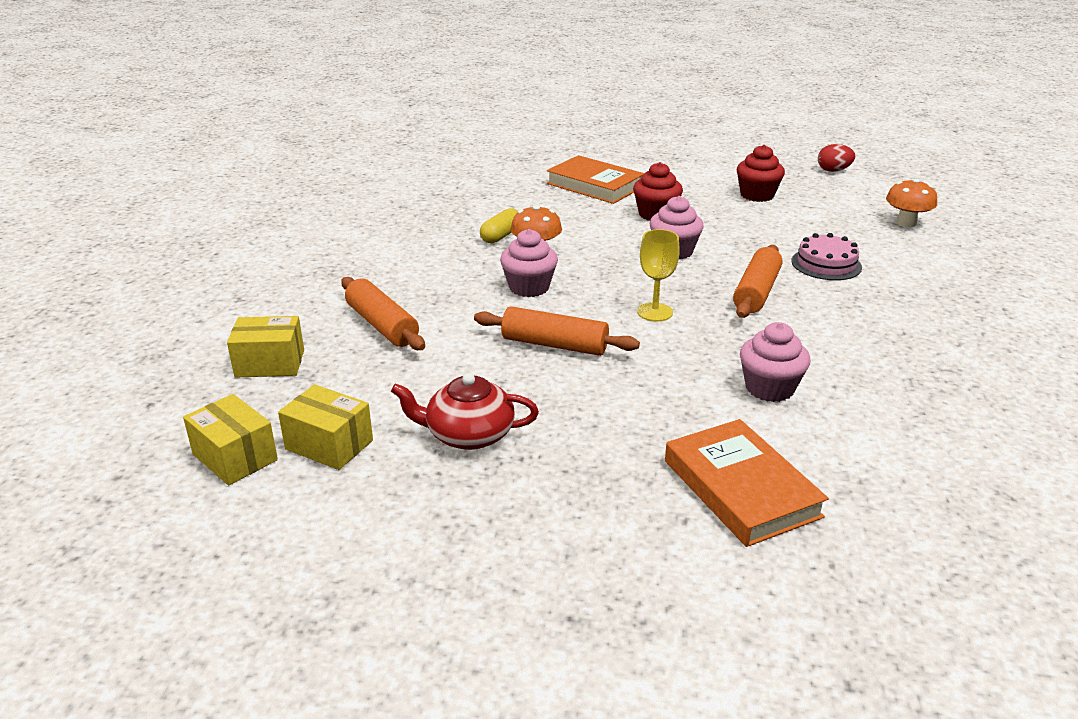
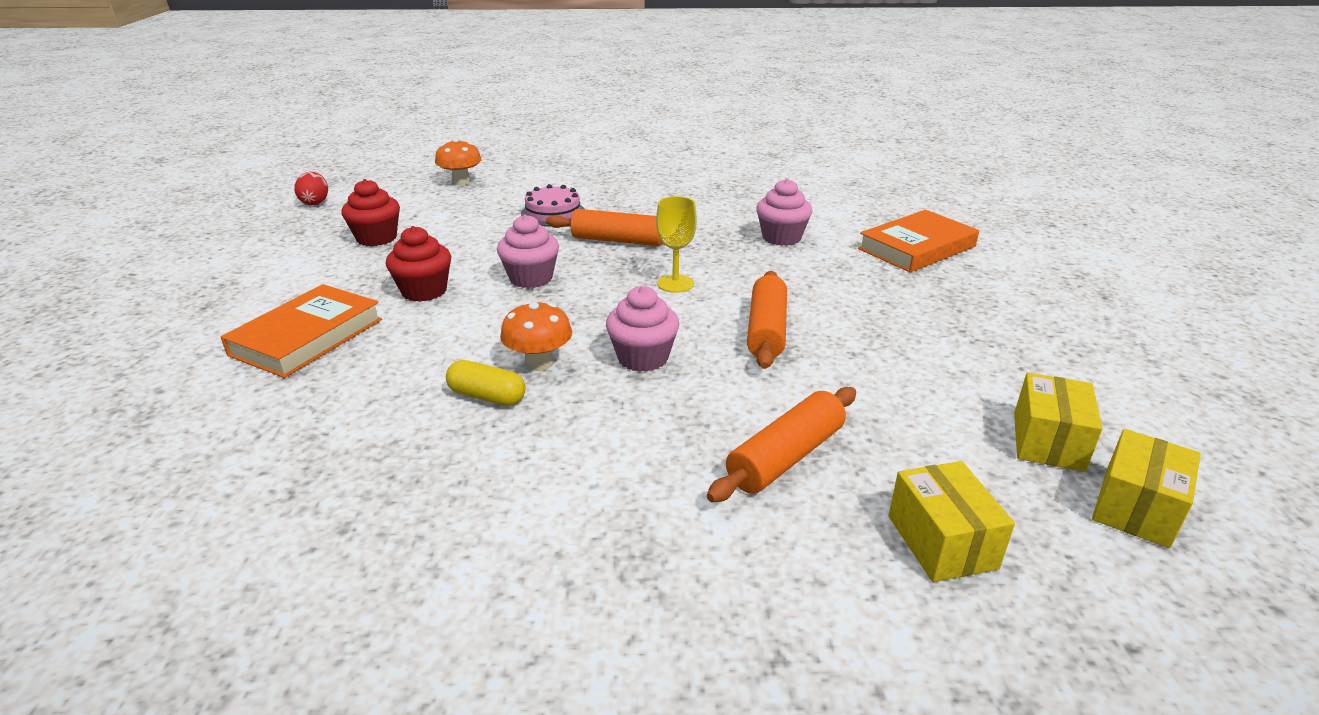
camera: 100 degrees left, 0 degrees up
red teapot [391,373,539,450] -> none

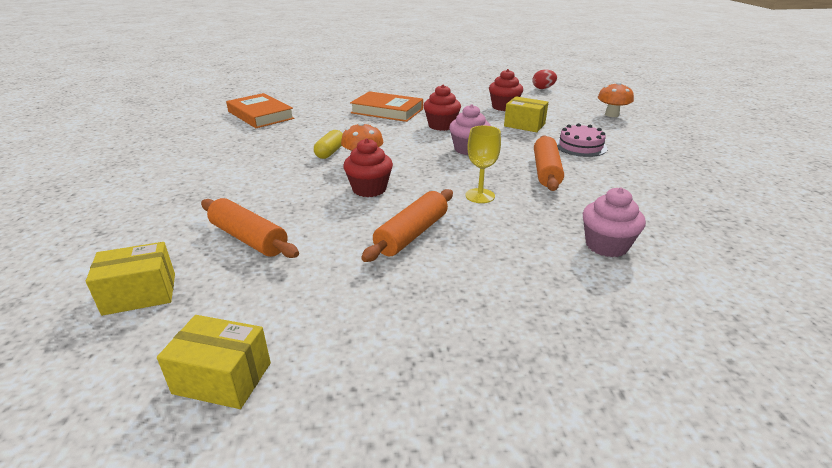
camera: 85 degrees right, 0 degrees up
pink cupcake [606,286,679,372] -> red cupcake [343,138,393,197]
orange rolling pin [747,271,787,369] -> orange rolling pin turned 60 degrees counterclockwise [361,189,453,262]
orange book [858,210,979,273] -> orange book moved to [226,93,294,128]
yellow box [1092,429,1201,548] -> yellow box moved to [504,97,548,132]

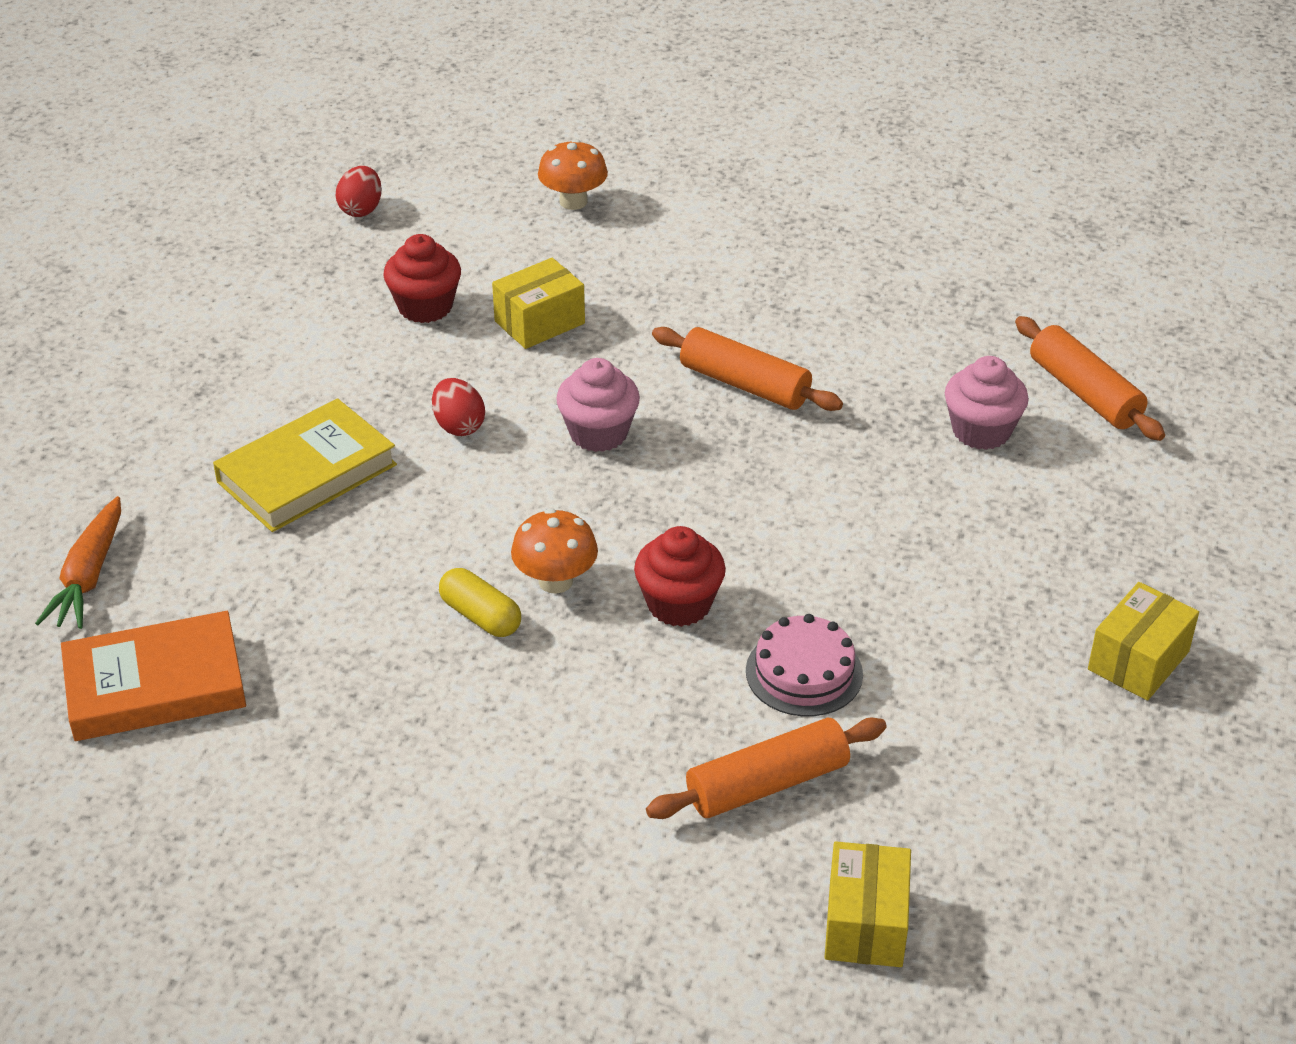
camera: 65 degrees left, 10 degrees up
yellow box [157,315,271,409] -> yellow box moved to [1088,582,1199,700]
orange book [350,91,423,122] -> yellow book [213,398,397,532]
orange rolling pin [361,189,453,262] -> orange rolling pin moved to [1015,316,1165,441]
red cupcake [424,85,461,131] -> red egg [432,378,485,436]
yellow goblet [465,125,501,203] -> none
pink cake [556,123,608,157] -> pink cake moved to [746,614,863,716]
none -> orange carrot [35,496,121,629]

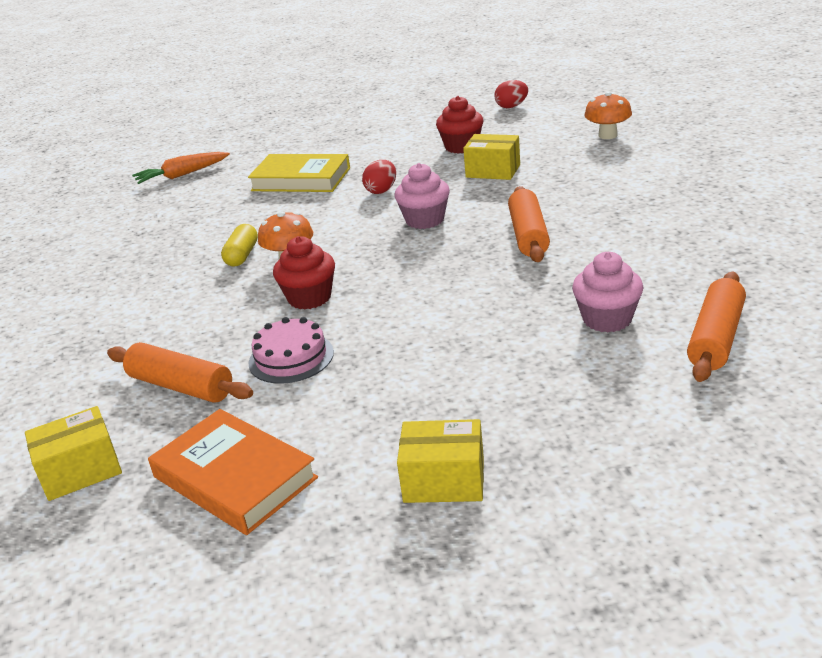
camera: 60 degrees right, 10 degrees down
orange book [61,611,246,741] -> orange book moved to [148,409,318,535]

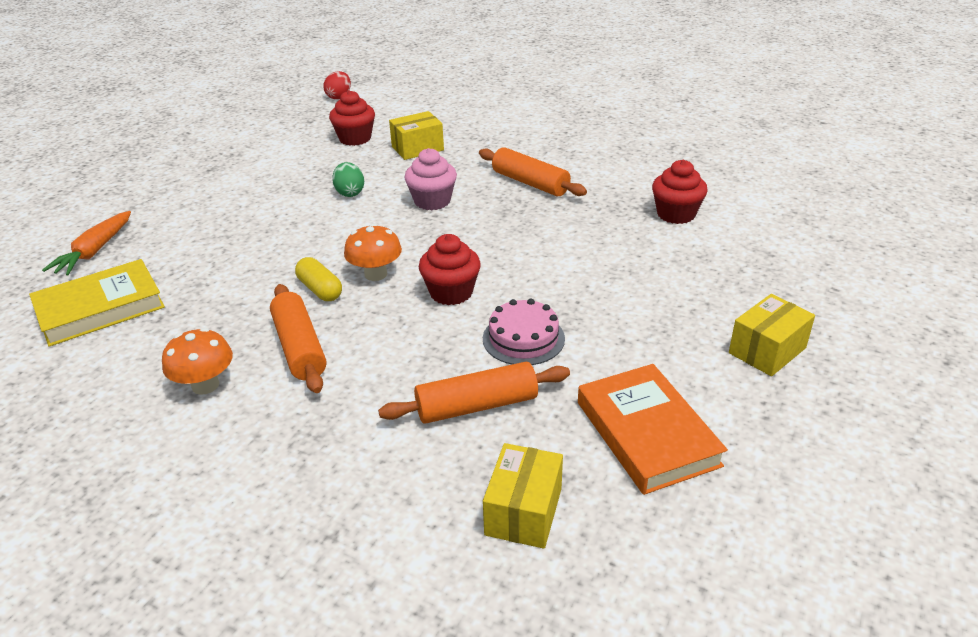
camera: 50 degrees left, 5 degrees up
orange book [148,409,318,535] -> orange book turned 75 degrees clockwise [578,364,728,495]
yellow book [248,154,350,192] -> yellow book moved to [29,259,165,347]
red egg [362,160,396,194] -> green egg [332,162,364,197]
pink cupcake [572,252,644,333] -> red cupcake [652,160,708,224]
orange mushroom [585,92,632,139] -> orange mushroom moved to [162,328,233,395]
orange rolling pin [687,272,746,382] -> orange rolling pin moved to [270,284,327,393]

